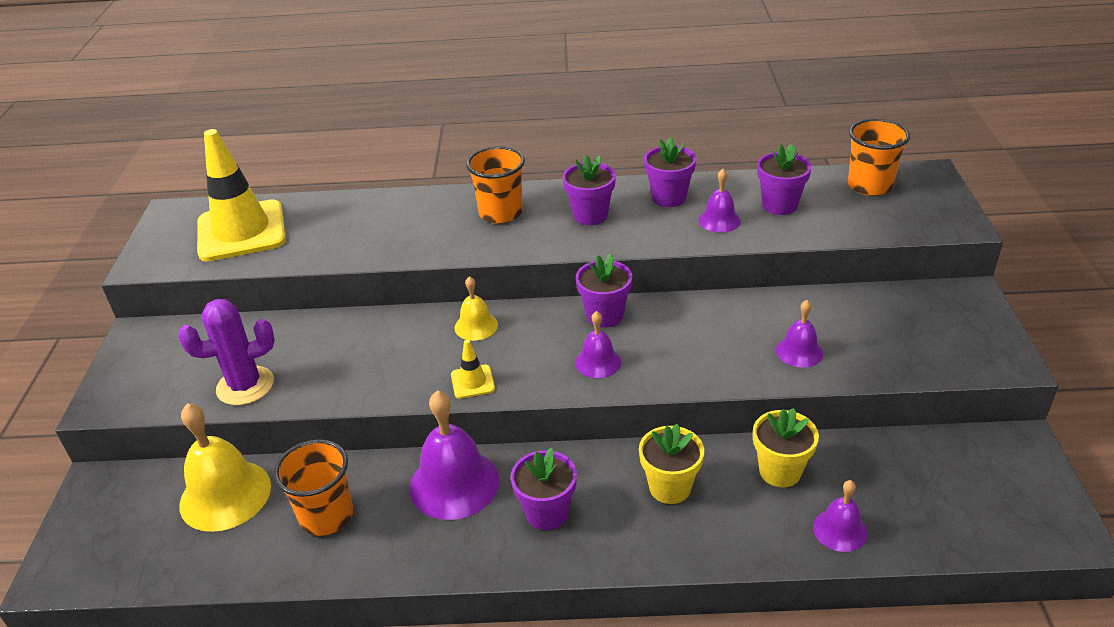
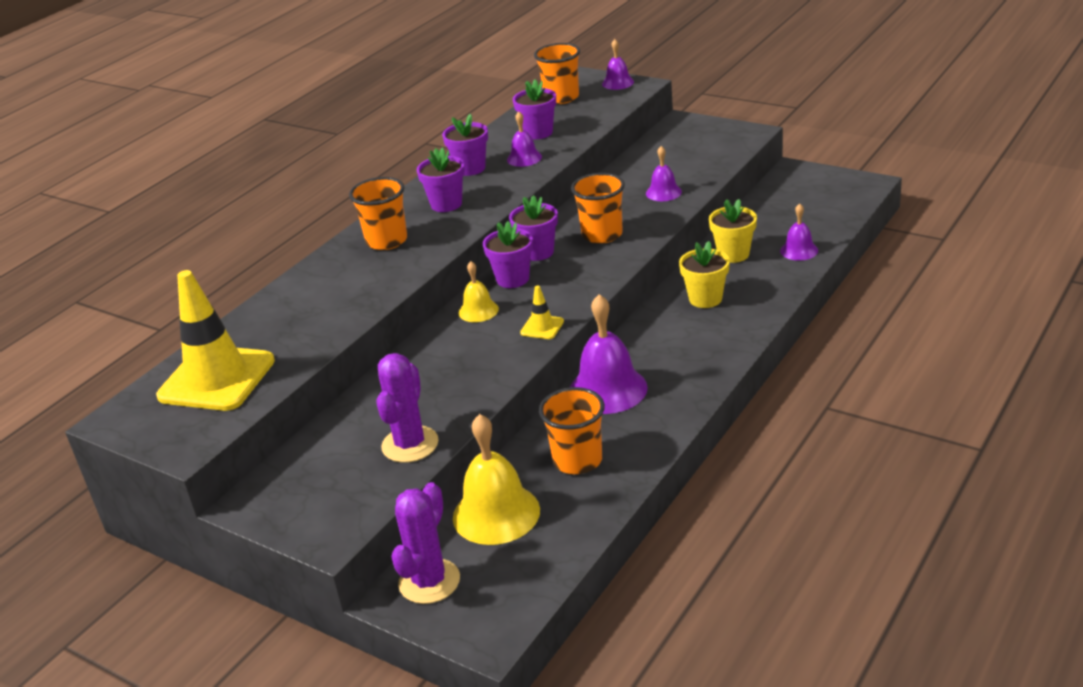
camera: 55 degrees left, 5 degrees down
purple flower pot [511,448,577,530] -> purple flower pot moved to [483,221,533,288]
purple bell [575,311,621,378] -> purple bell moved to [602,39,634,90]
none -> purple cactus [391,482,460,604]
none -> orange cup [571,173,625,244]

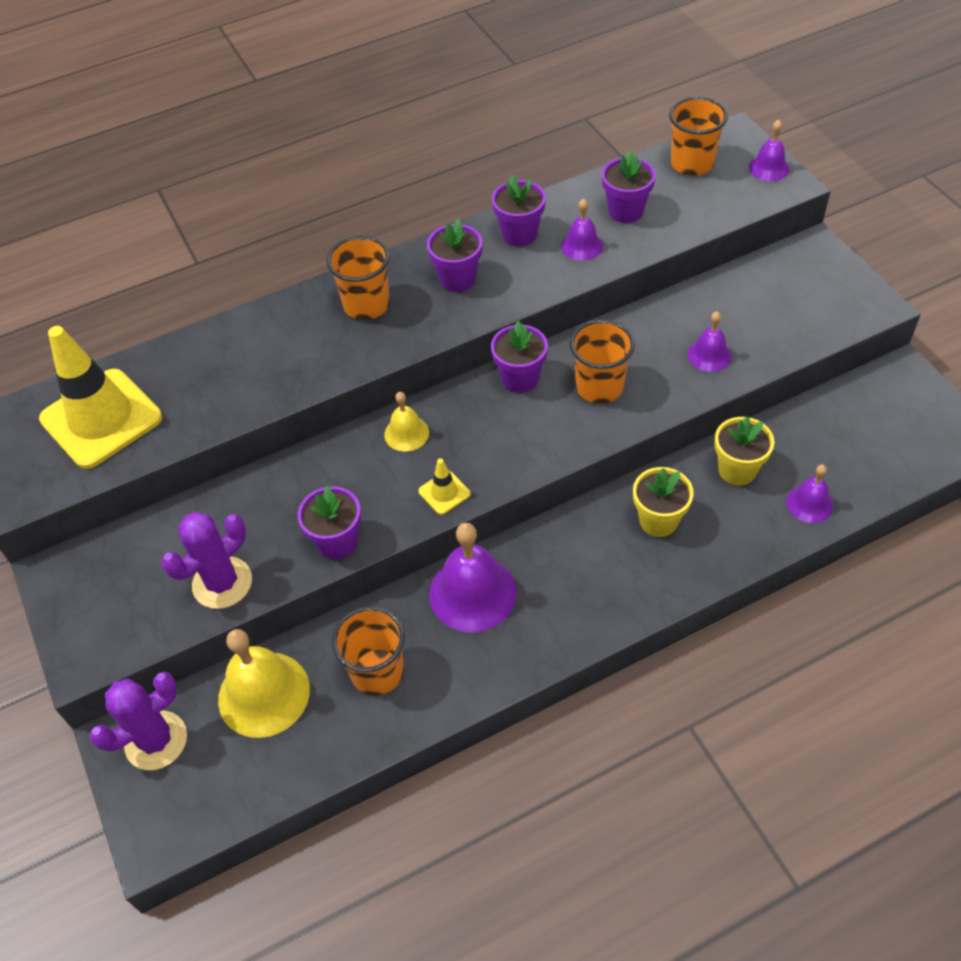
camera: 30 degrees right, 20 degrees up
purple flower pot [483,221,533,288] -> purple flower pot moved to [297,485,361,559]

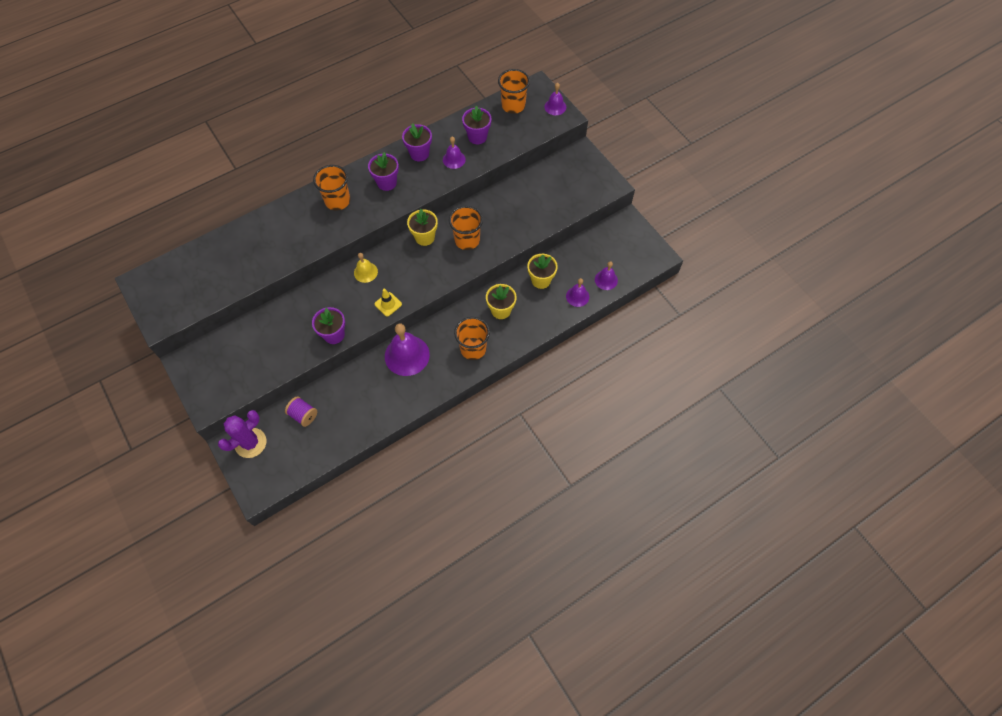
camera: 10 degrees left, 10 degrees up
yellow traffic cone [39,326,162,469] -> none
purple cactus [161,512,252,609] -> none
yellow bell [218,629,310,738] -> purple spool [285,396,317,427]
orange cup [332,606,405,695] -> orange cup moved to [454,317,490,360]
purple flower pot [491,321,548,393] -> yellow flower pot [407,209,438,246]
purple bell [687,312,731,372] -> purple bell moved to [595,261,618,290]

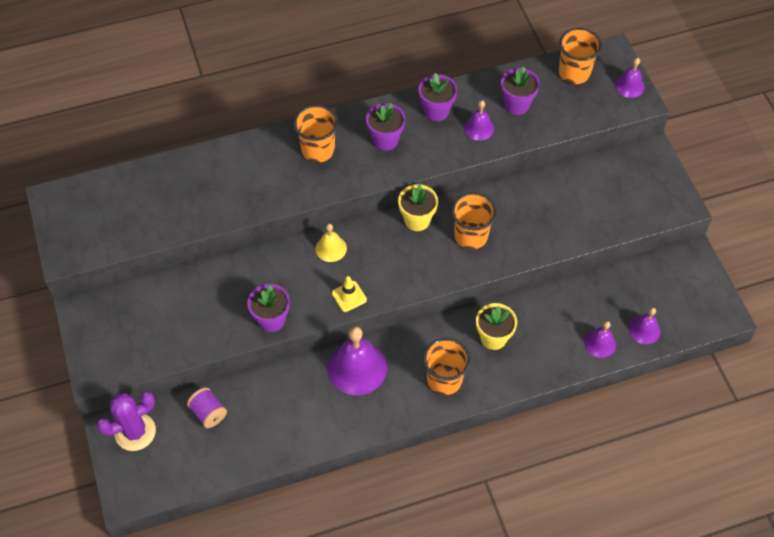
camera: 15 degrees right, 5 degrees down
yellow flower pot [527,254,558,289] -> none

